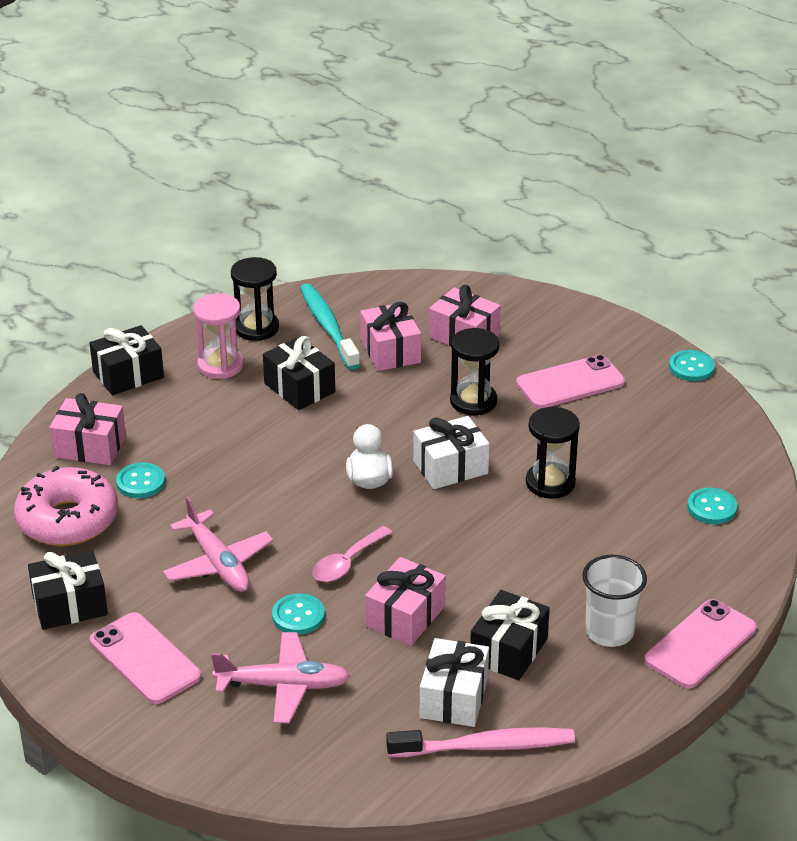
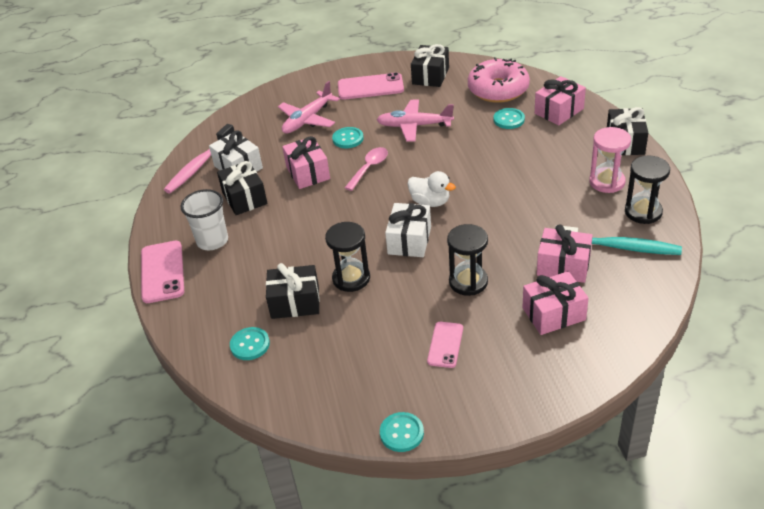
camera: 130 degrees right, 5 degrees up
black gift [263,336,335,410] -> black gift moved to [266,263,320,319]
pink spoon [312,526,393,582] -> pink spoon turned 45 degrees clockwise [345,147,388,191]
pink phone [516,355,625,409] -> pink phone [427,322,463,368], size x0.62

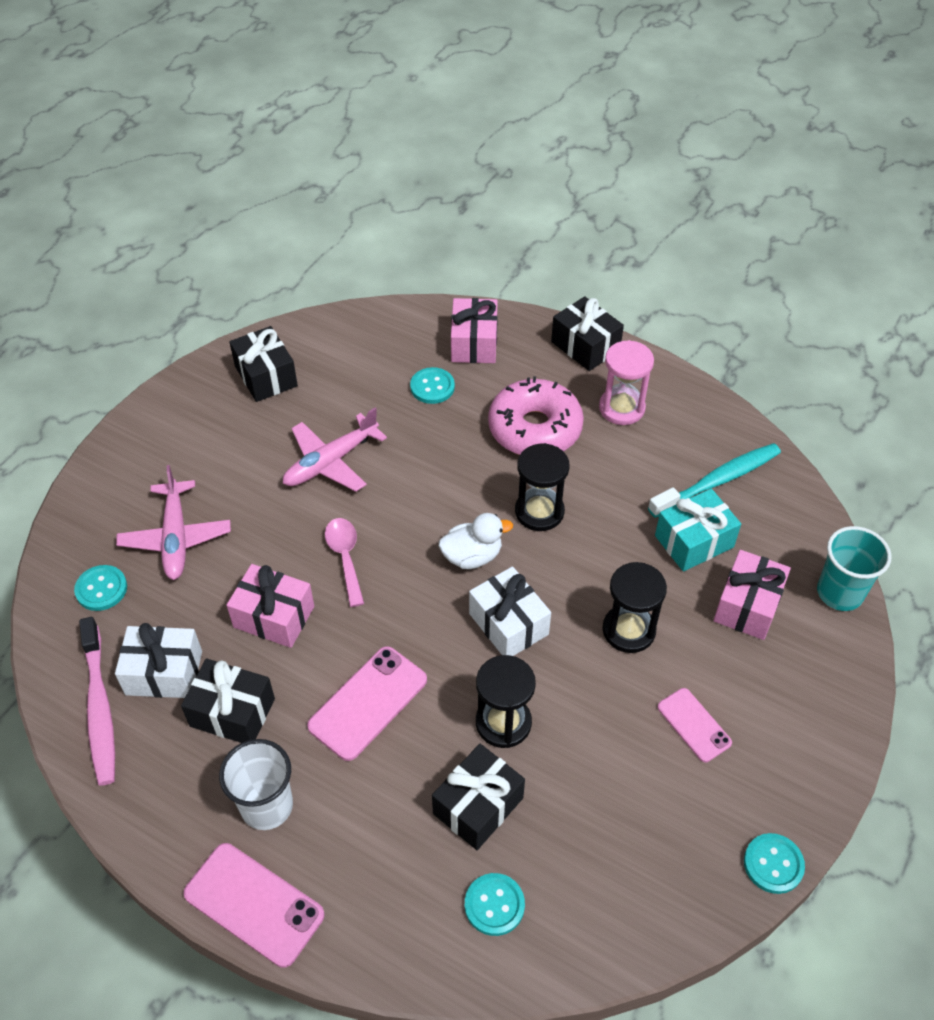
camera: 50 degrees left, 10 degrees up
turquoise button [332,127,364,148] -> turquoise button moved to [74,565,127,611]
pink phone [338,72,404,100] -> pink phone moved to [307,646,427,761]
pink donut [468,57,530,103] -> pink donut moved to [488,376,584,455]
pink gift [537,224,593,283] -> turquoise gift [655,489,741,572]
black hourglass [625,156,670,224] -> black hourglass moved to [515,443,570,531]
none -> turquoise cup [817,526,892,611]

